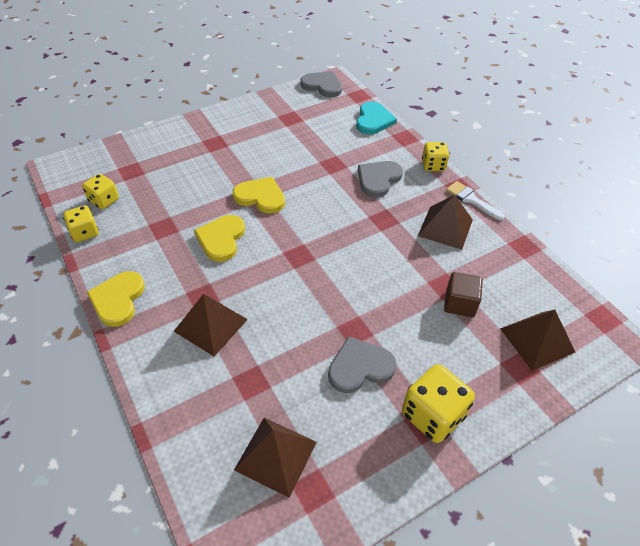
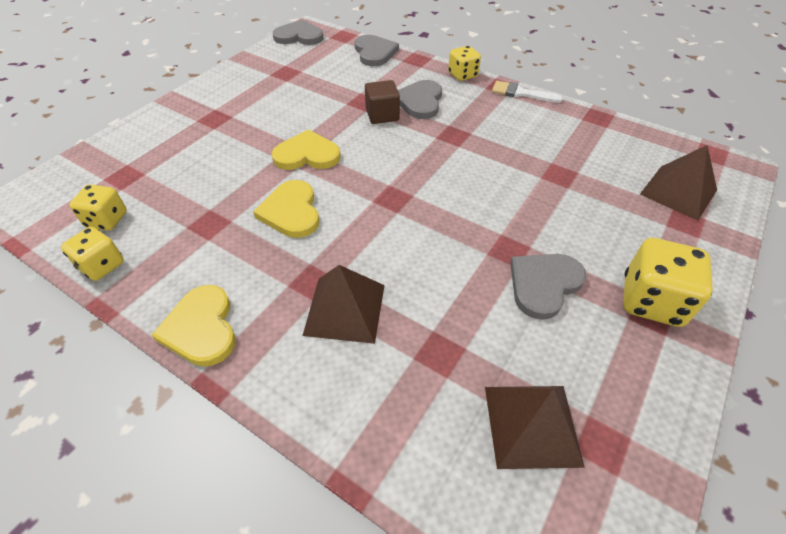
camera: 25 degrees left, 0 degrees up
turquoise heart [356,102,397,134] -> grey heart [355,35,399,66]
brown pyramid [418,195,473,250] -> none
brown cube [444,272,483,317] -> brown cube moved to [365,80,400,124]

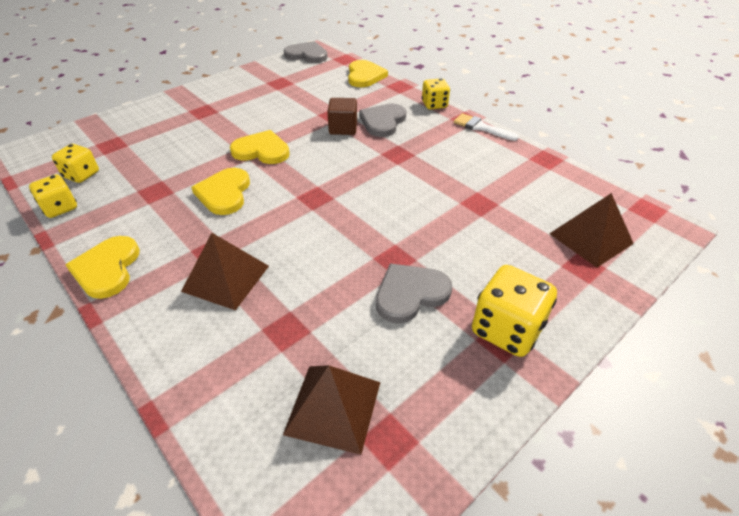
camera: 15 degrees right, 5 degrees down
grey heart [355,35,399,66] -> yellow heart [348,60,388,87]

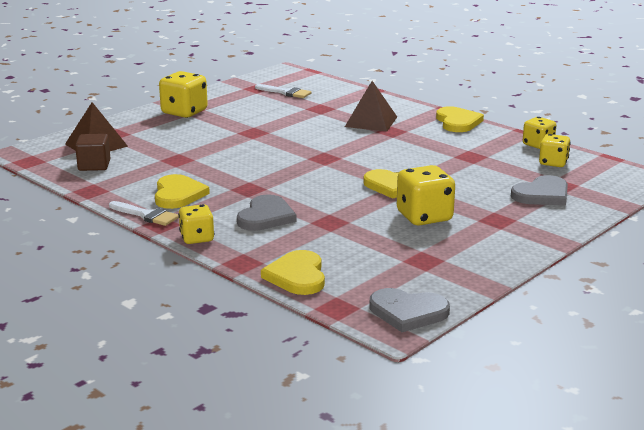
camera: 175 degrees right, 20 degrees down
yellow heart [191,168,250,215] -> yellow heart moved to [155,174,210,209]
brown pyramid [283,365,380,455] -> white brush [255,84,311,98]
brown cube [327,98,357,135] -> brown cube moved to [75,134,110,171]
grey heart [376,263,452,323] -> grey heart moved to [511,175,568,206]
none -> yellow dice [397,165,455,225]

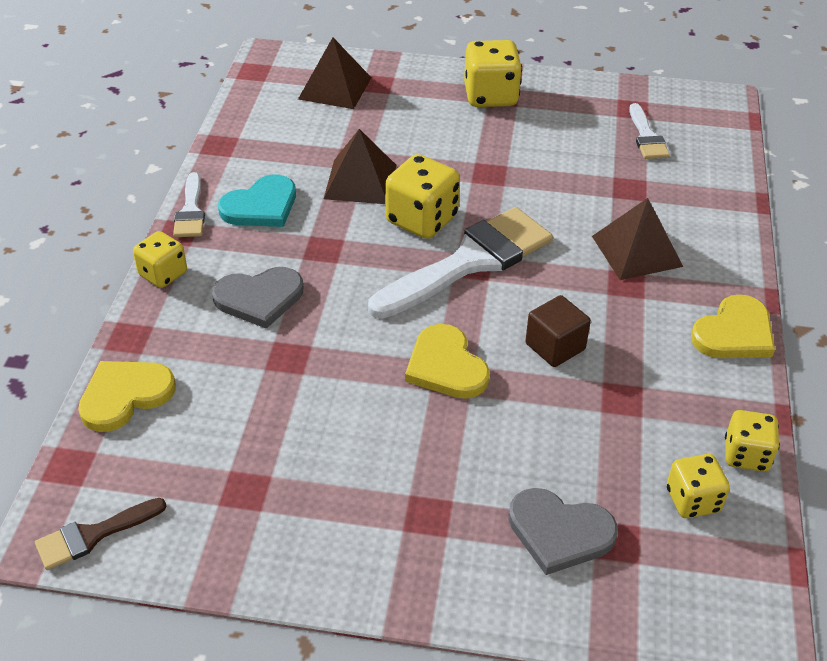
camera: 55 degrees right, 20 degrees up
brown cube [75,134,110,171] -> brown cube moved to [525,295,591,367]
yellow heart [155,174,210,209] -> turquoise heart [218,174,296,227]
grey heart [370,288,450,332] -> brown brush [35,498,166,570]
yellow dice [397,165,455,225] -> yellow dice moved to [385,154,460,239]
none -> brown pyramid [324,129,396,204]
none -> white brush [368,207,553,319]

